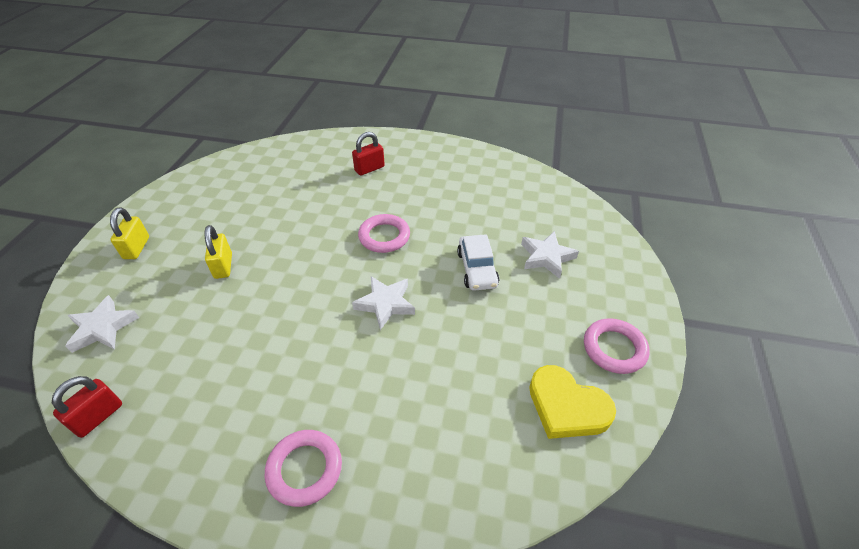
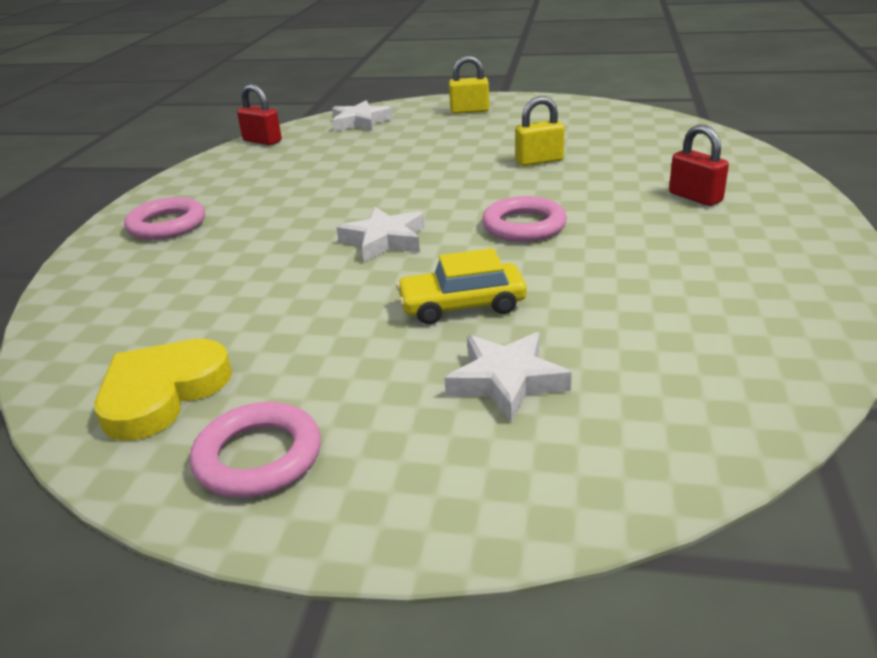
camera: 90 degrees right, 15 degrees down
yellow padlock [204,225,232,279] -> yellow padlock moved to [515,96,565,166]
white car [457,234,499,291] -> yellow car [396,248,527,324]

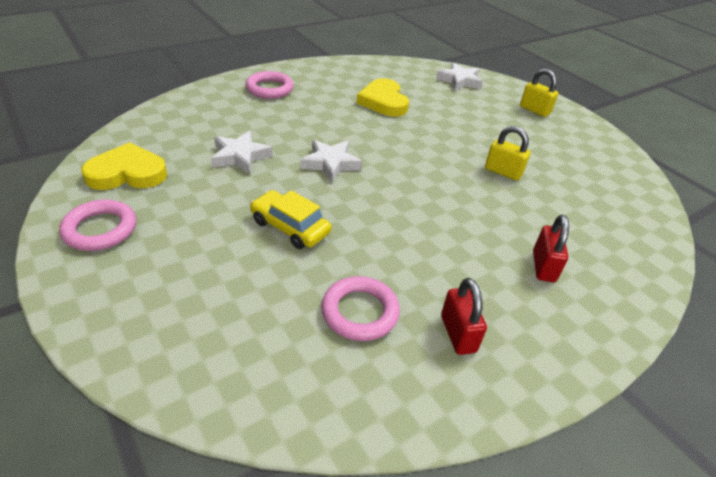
camera: 40 degrees right, 10 degrees up
red padlock [237,84,282,145] -> red padlock moved to [441,278,487,355]
white star [445,332,572,422] -> white star moved to [211,131,272,174]
pink ring [482,196,567,242] -> pink ring moved to [321,276,400,341]
none -> yellow heart [357,78,409,117]

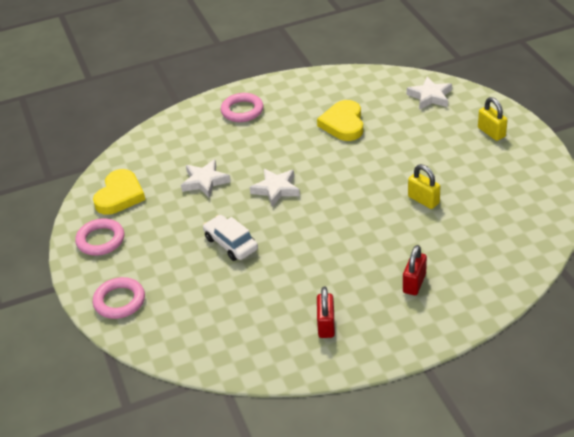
camera: 20 degrees right, 0 degrees up
yellow heart [81,142,167,190] -> yellow heart turned 105 degrees clockwise [93,169,145,215]
yellow car [250,190,332,249] -> white car [203,215,258,261]
pink ring [321,276,400,341] -> pink ring moved to [93,277,145,319]

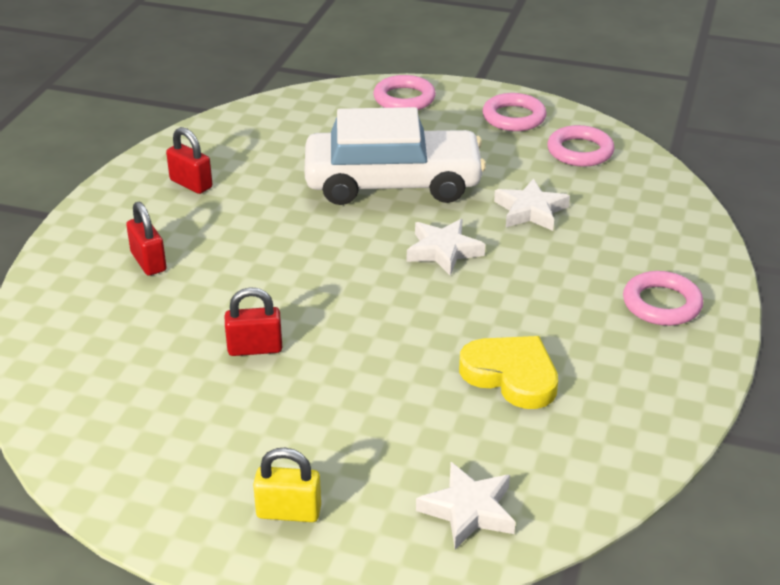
camera: 125 degrees right, 5 degrees down
yellow heart [93,169,145,215] -> pink ring [547,125,615,167]
white car [203,215,258,261] -> white car [304,107,486,205], size x2.04
yellow padlock [408,164,440,209] -> red padlock [225,287,282,356]

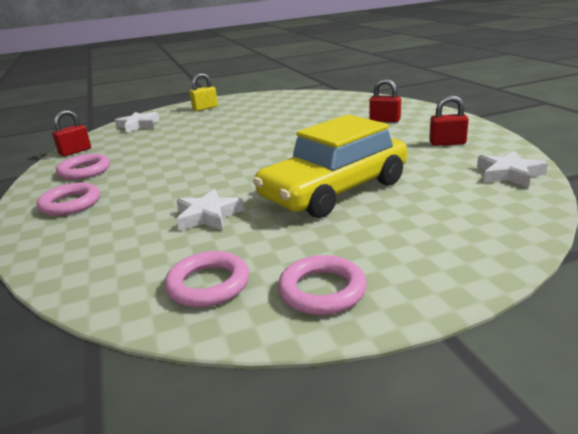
camera: 145 degrees right, 10 degrees down
red padlock [225,287,282,356] -> red padlock moved to [52,110,91,156]
white car [304,107,486,205] -> yellow car [253,114,407,218]
pink ring [373,75,436,110] -> pink ring moved to [56,154,110,180]
white star [407,219,485,276] -> white star moved to [477,151,548,188]
yellow heart [459,336,558,409] -> none

